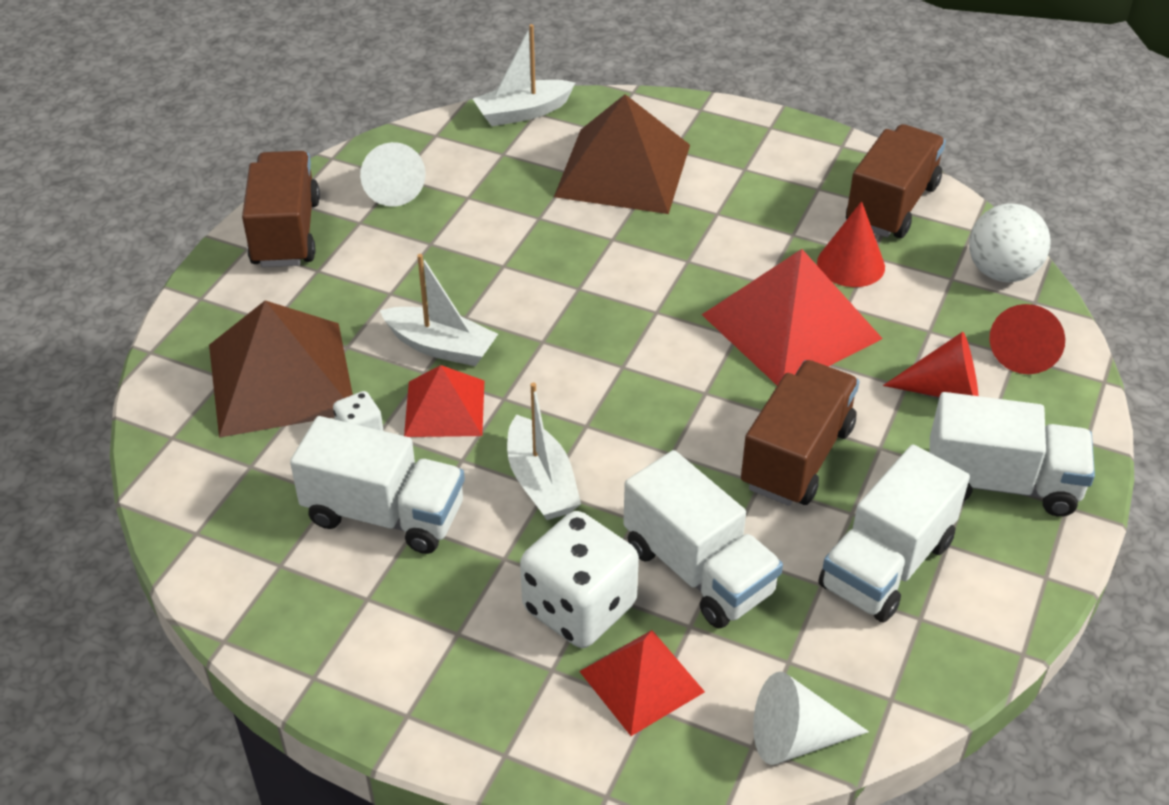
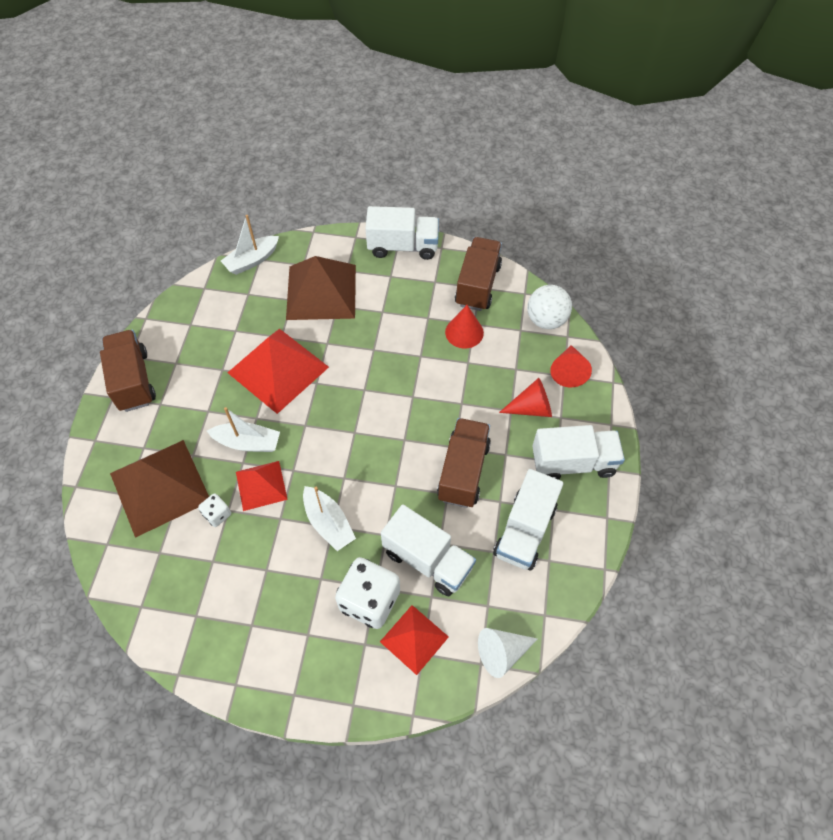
camera: 15 degrees left, 15 degrees up
white truck [290,416,465,554] -> white truck moved to [365,206,439,260]
white cone [360,142,426,207] -> none
red pyramid [702,249,883,386] -> red pyramid moved to [228,329,329,414]

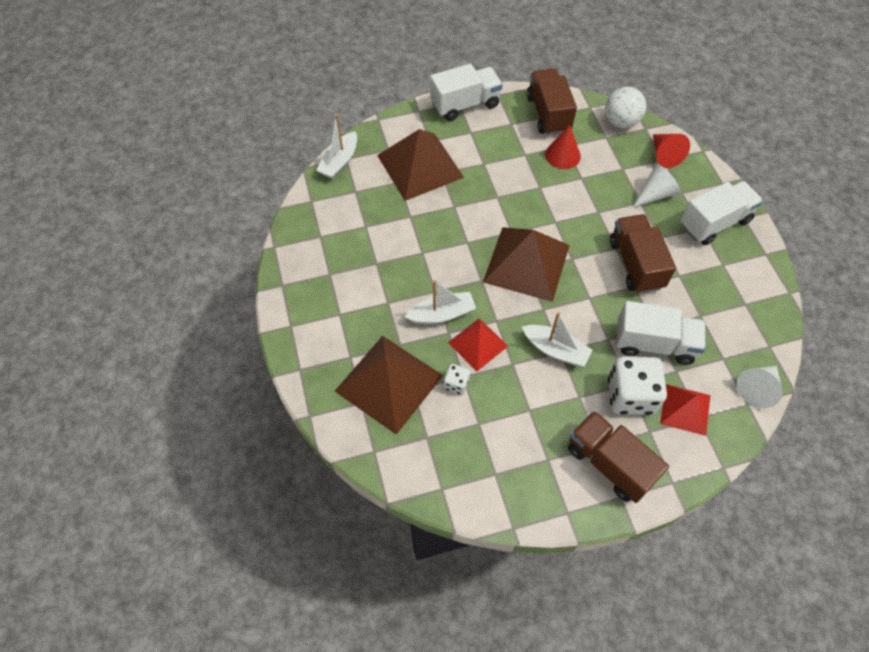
camera: 25 degrees left, 0 degrees up
brown truck [100,330,156,412] -> brown truck moved to [568,411,669,503]
red pyramid [228,329,329,414] -> none
white truck [493,469,564,570] -> none
red cone [499,378,552,417] -> white cone [632,164,680,208]
none -> brown pyramid [483,227,570,302]

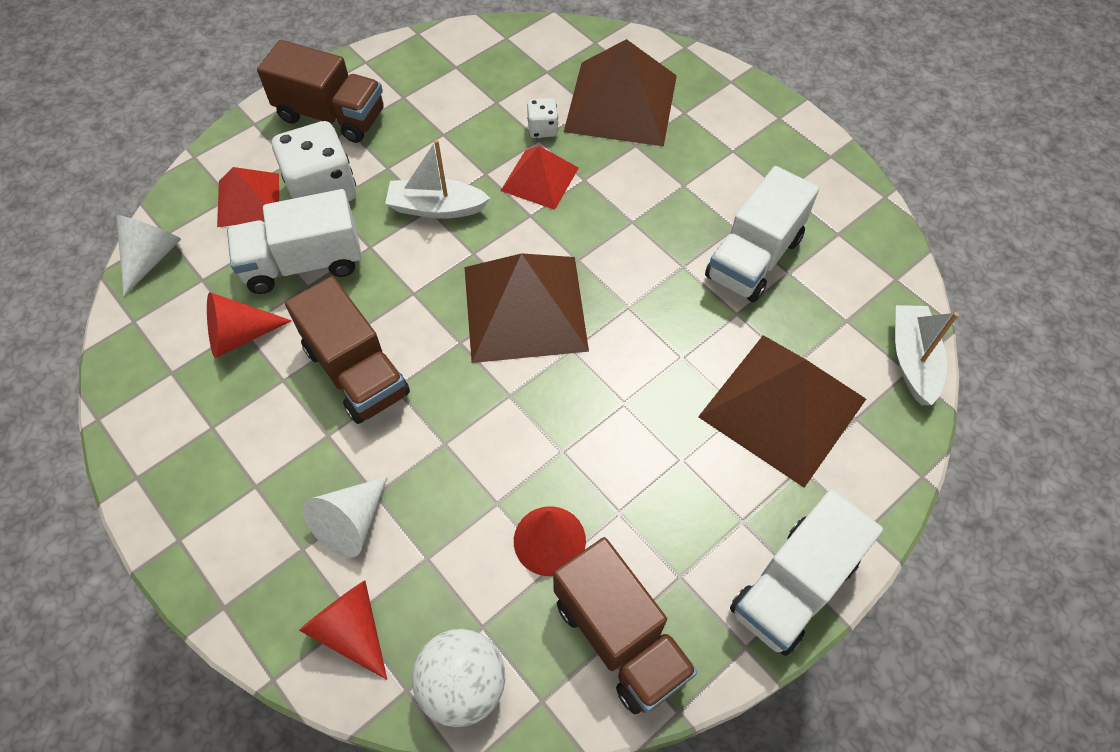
camera: 155 degrees right, 0 degrees up
white boat [405,280,476,324] -> none
white truck [680,181,763,245] -> white truck moved to [705,166,819,302]
none -> red cone [207,292,292,358]

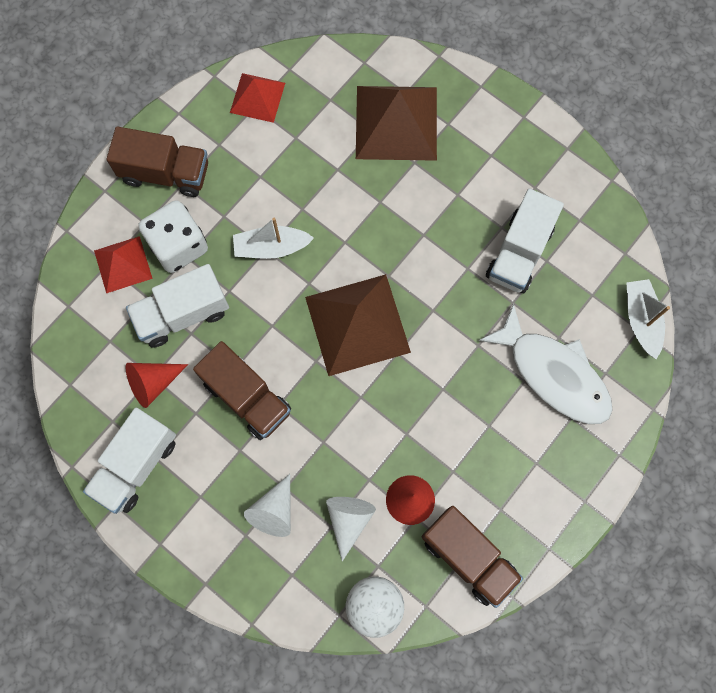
camera: 10 degrees left, 15 degrees up
white cone [116,215,181,296] -> white cone moved to [326,497,376,562]
red cone [299,580,387,680] -> none
red pyramid [501,146,579,210] -> red pyramid moved to [230,73,285,123]
white dice [527,98,558,138] -> none
brown pyramid [698,335,866,488] -> white fish [479,303,613,424]
white truck [730,489,883,656] -> white truck moved to [83,407,176,514]

